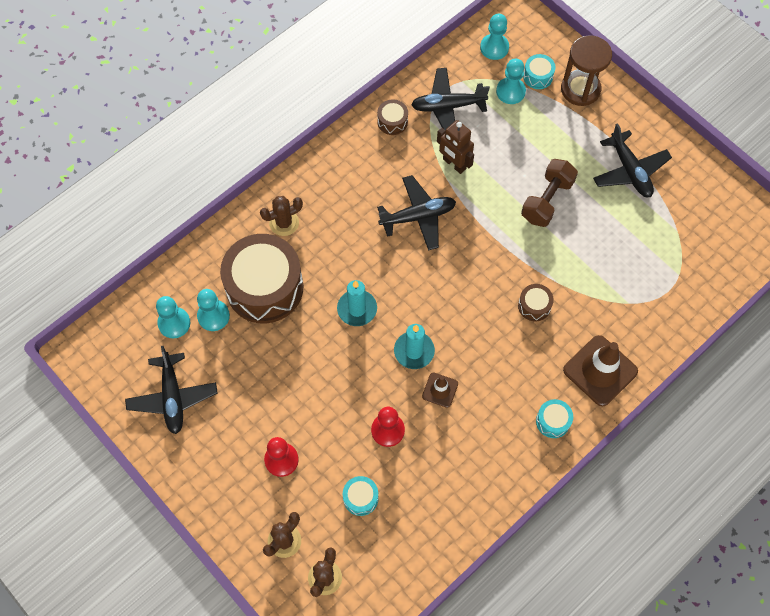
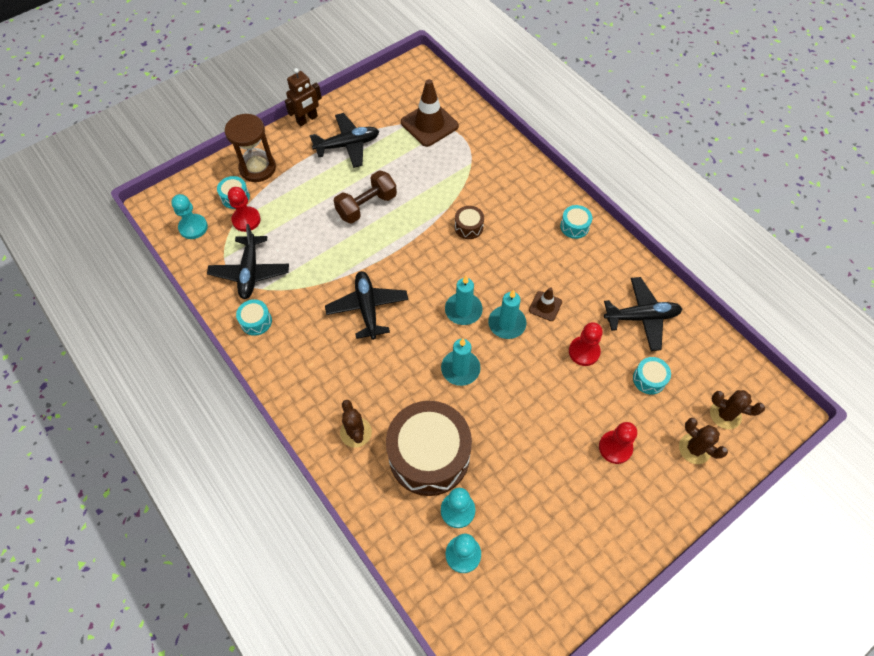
camera: 85 degrees left, 5 degrees down
black plane [125,346,218,434] -> black plane moved to [604,277,682,351]
brown drum [377,99,408,135] -> turquoise drum [236,299,272,336]
brown robot [437,120,474,174] -> brown robot moved to [285,68,322,126]
turquoise pawn [496,59,526,104] -> red pawn [228,187,261,232]
brown dumbbell [521,159,578,227] -> brown dumbbell turned 75 degrees counterclockwise [334,170,397,224]
brown traffic cone [563,335,638,406] -> brown traffic cone moved to [401,79,459,147]
none -> turquoise candle [445,276,483,325]

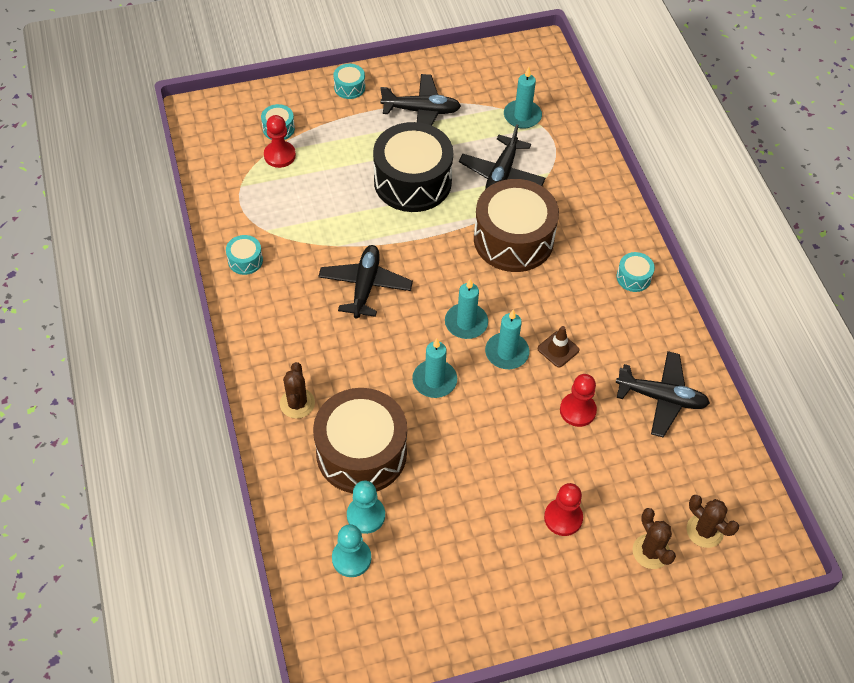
camera: 20 degrees right, 5 degrees down
turquoise pawn [171,194,208,239] -> none
black plane [207,224,289,299] -> black plane moved to [459,124,545,189]
brown hourglass [225,114,276,182] -> none
brown robot [285,68,322,126] -> none
brown dumbbell [334,170,397,224] -> black drum [373,122,453,212]
brown traffic cone [401,79,459,147] -> turquoise candle [504,67,542,129]
brown drum [455,206,484,239] -> brown drum [474,179,559,272], size x2.37
turquoise drum [633,357,671,395] -> turquoise drum moved to [333,64,365,99]

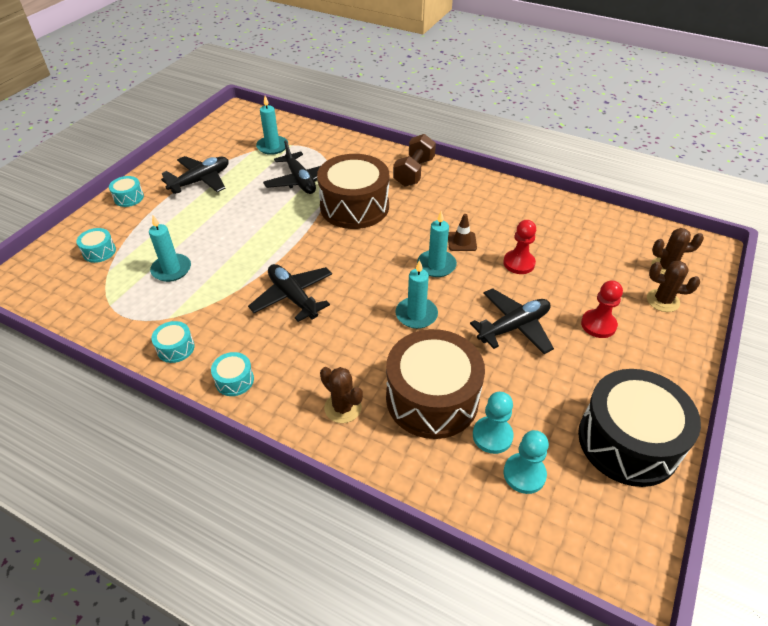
camera: 45 degrees left, 10 degrees down
red pawn [264,115,296,168] -> none
black drum [373,122,453,212] -> black drum moved to [578,369,701,487]
turquoise candle [445,279,488,339] -> turquoise candle moved to [149,215,191,282]
turquoise drum [616,252,655,292] -> turquoise drum moved to [211,352,254,396]
black plane [616,351,710,437] -> black plane moved to [470,288,554,354]
none -> brown dumbbell [393,134,436,187]

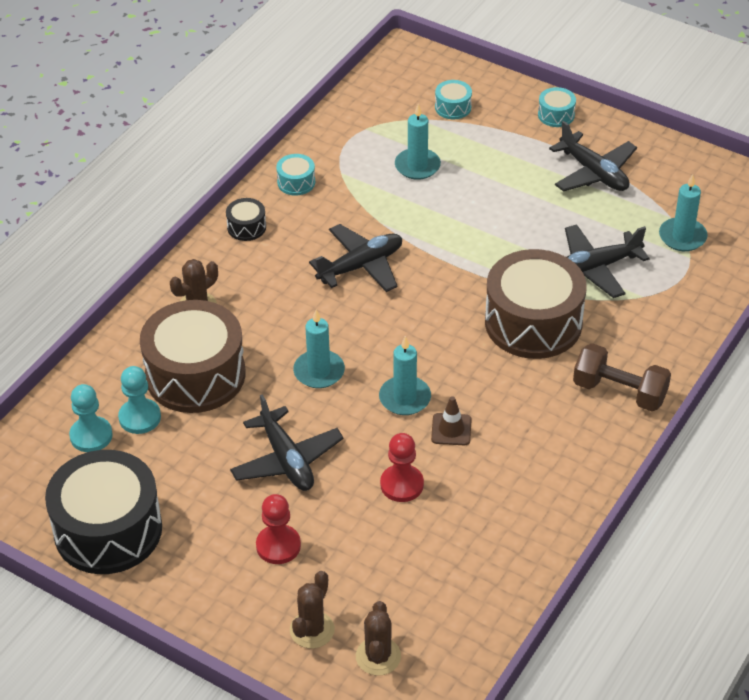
camera: 95 degrees right, 0 degrees up
turquoise drum [211,352,254,396] -> black drum [226,198,266,241]

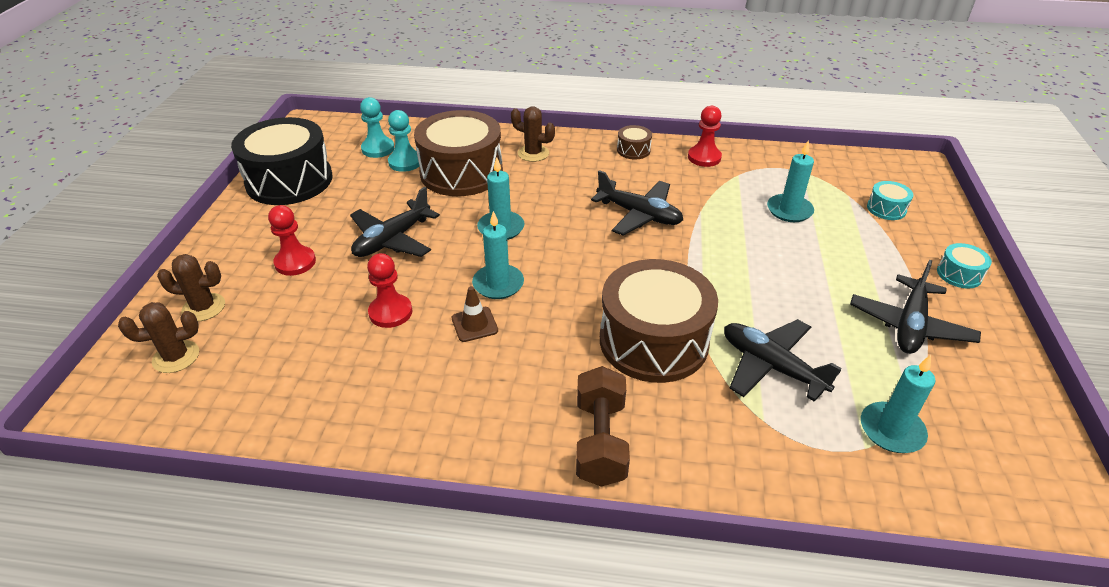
camera: 65 degrees right, 5 degrees down
black drum [226,198,266,241] -> brown drum [617,125,652,159]
turquoise drum [276,154,315,196] -> red pawn [688,106,722,167]

